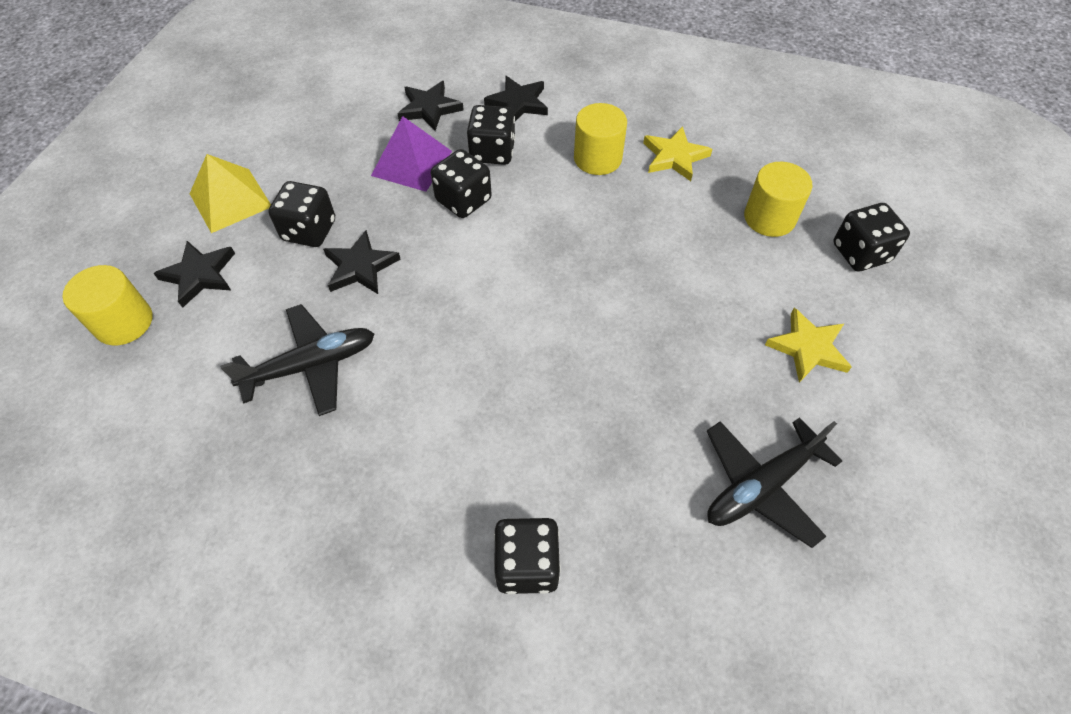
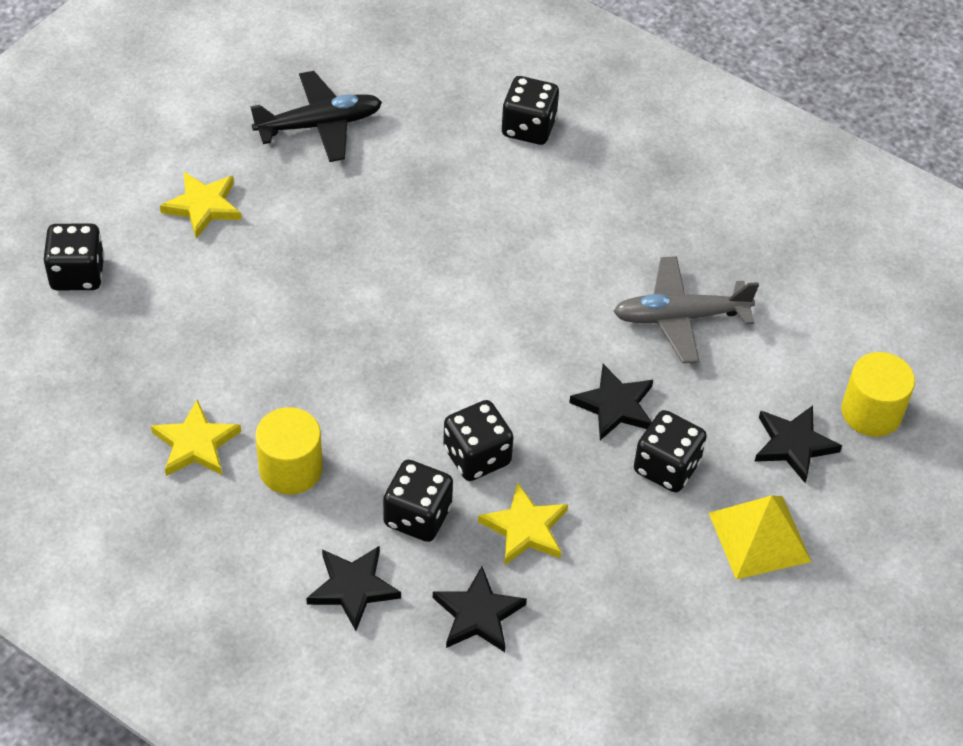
camera: 165 degrees left, 5 degrees down
black plane [220,304,375,416] -> grey plane [613,256,759,363]
purple pyramid [371,116,452,192] -> yellow star [478,483,568,566]
yellow cylinder [744,162,812,237] -> none

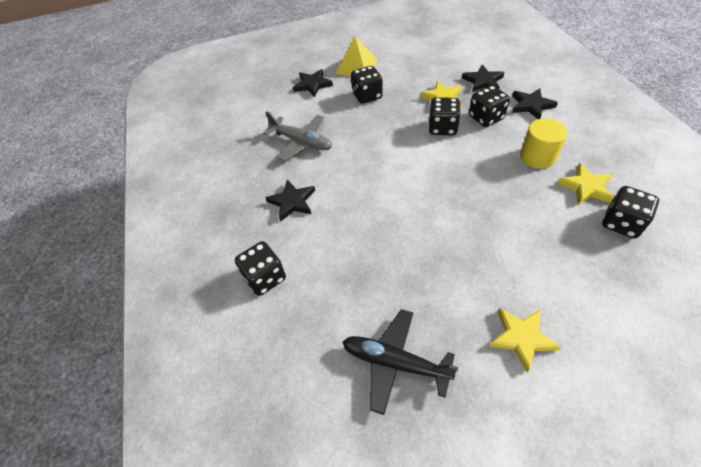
camera: 135 degrees left, 0 degrees up
black dice [43,223,104,290] -> black dice moved to [602,186,659,239]
black star [569,364,653,440] -> black star moved to [265,179,315,222]
yellow cylinder [841,352,915,437] -> none

